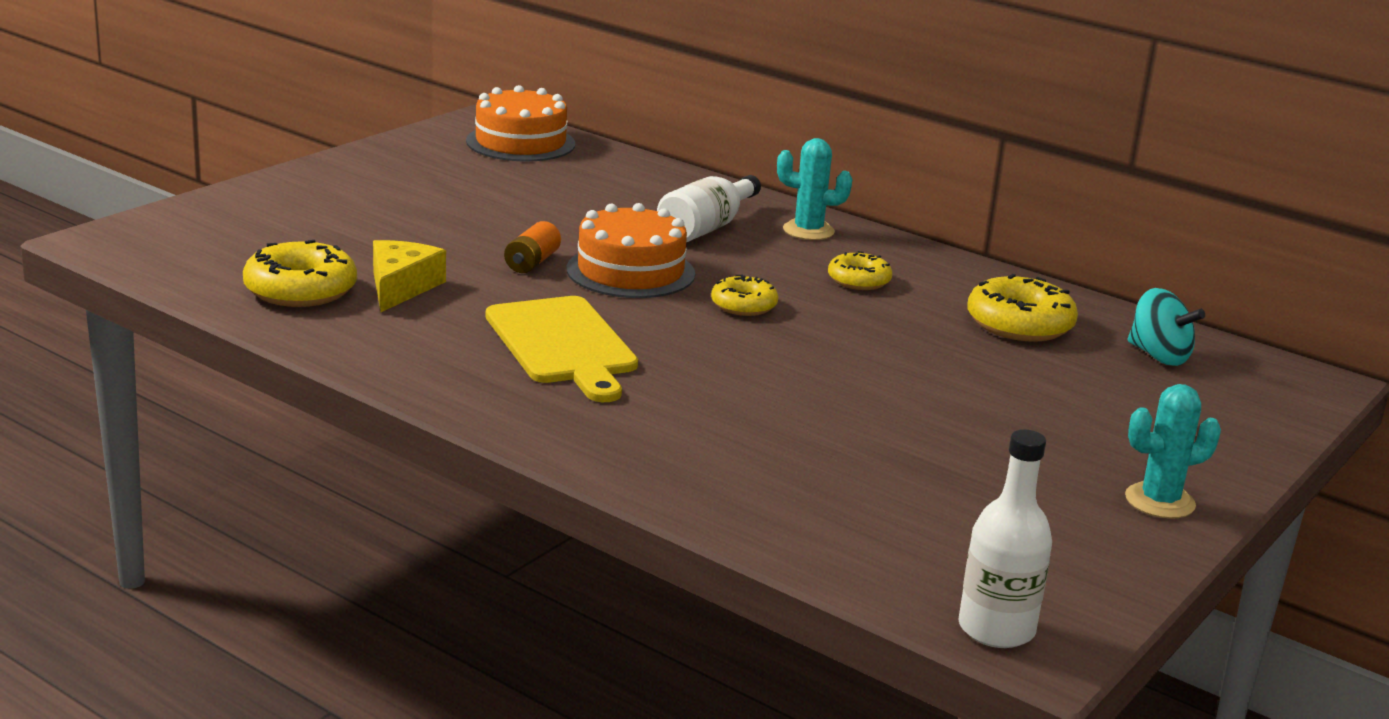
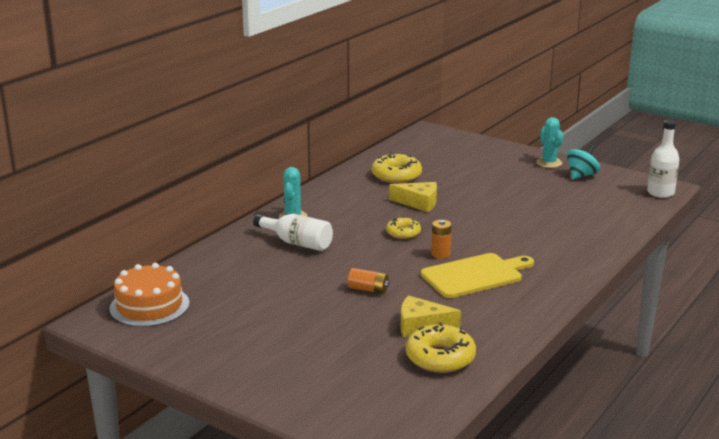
camera: 90 degrees left, 0 degrees up
orange cake [566,203,695,298] -> none
yellow donut [828,251,892,290] -> none
turquoise spinning top [1128,288,1205,366] -> turquoise spinning top moved to [567,145,600,179]
none -> yellow cheese [389,182,437,212]
none -> orange battery [431,220,452,259]

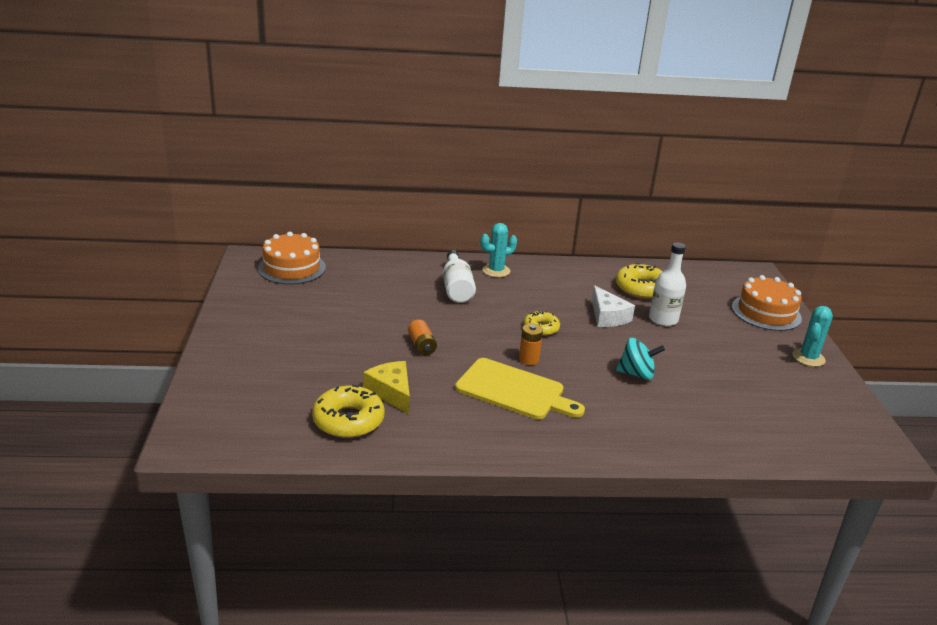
camera: 50 degrees right, 5 degrees up
yellow cheese [389,182,437,212] -> white cheese [592,285,635,327]
turquoise spinning top [567,145,600,179] -> turquoise spinning top moved to [616,338,665,380]
white bottle [647,120,680,198] -> white bottle moved to [649,243,686,326]
none -> orange cake [732,275,802,331]

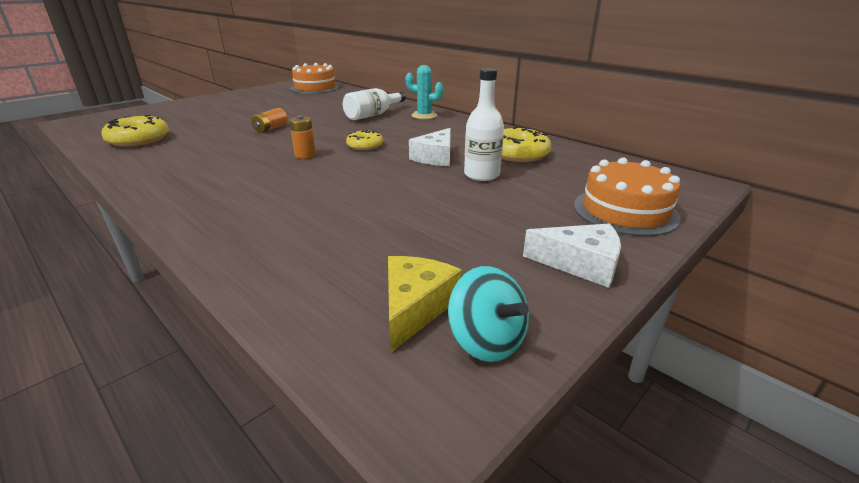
camera: 50 degrees right, 0 degrees up
yellow cheese [363,361,410,414] -> yellow cheese moved to [388,256,462,352]
yellow cutting board [455,358,585,419] -> none
turquoise spinning top [616,338,665,380] -> turquoise spinning top moved to [448,266,529,362]
turquoise cactus [792,306,833,367] -> white cheese [523,223,621,288]

